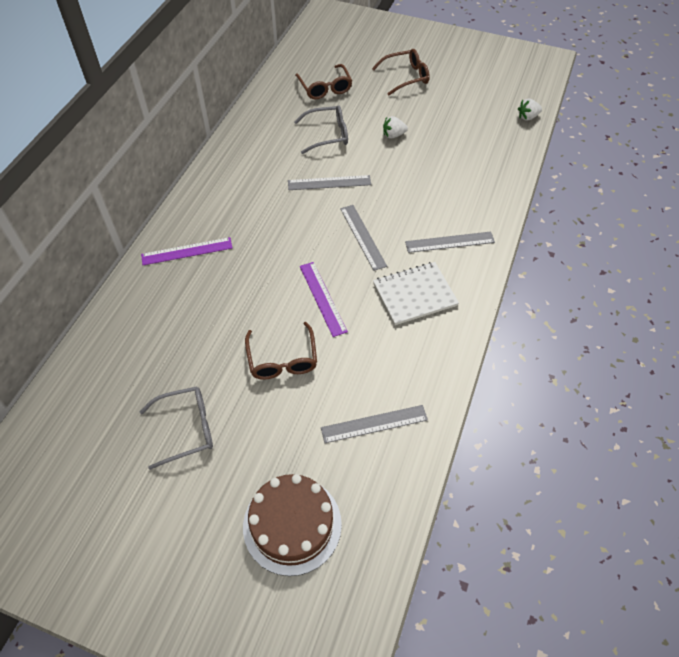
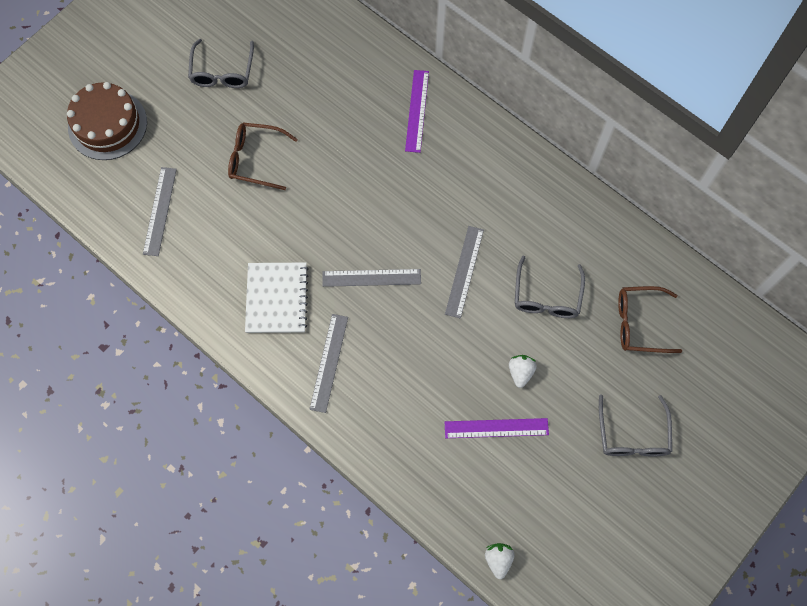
camera: 110 degrees right, 15 degrees up
purple ruler [300,262,348,337] -> purple ruler moved to [445,418,549,438]
brown glasses [372,49,430,95] -> grey glasses [599,394,672,456]

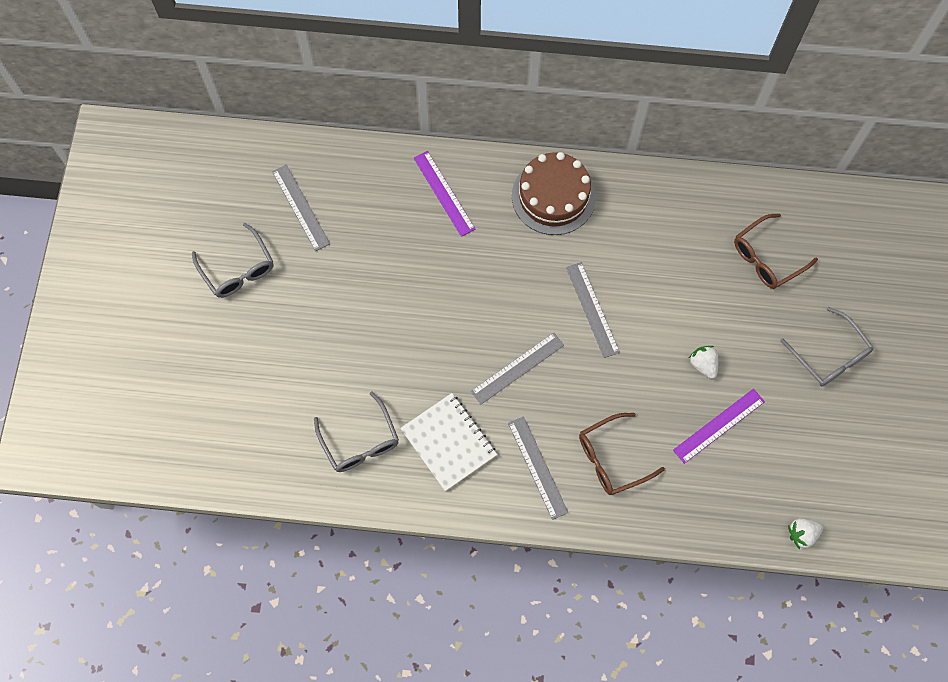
camera: 35 degrees left, 0 degrees up
brown cake [67,82,147,160] -> brown cake moved to [512,152,596,235]
grey ruler [143,167,177,256] -> grey ruler moved to [272,164,330,251]
brown glasses [228,122,298,190] -> brown glasses moved to [579,413,665,495]
white strawberry [485,543,515,579] -> white strawberry turned 75 degrees counterclockwise [788,518,823,549]
grey glasses [515,256,585,318] -> grey glasses moved to [314,391,399,472]

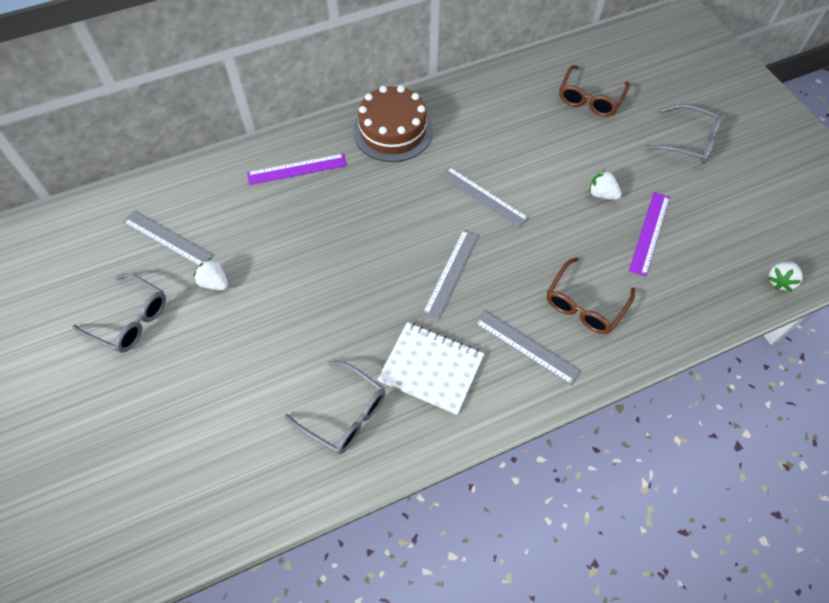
camera: 30 degrees left, 10 degrees down
purple ruler [414,151,475,237] -> purple ruler turned 45 degrees counterclockwise [247,154,347,185]
none -> white strawberry [193,258,228,290]

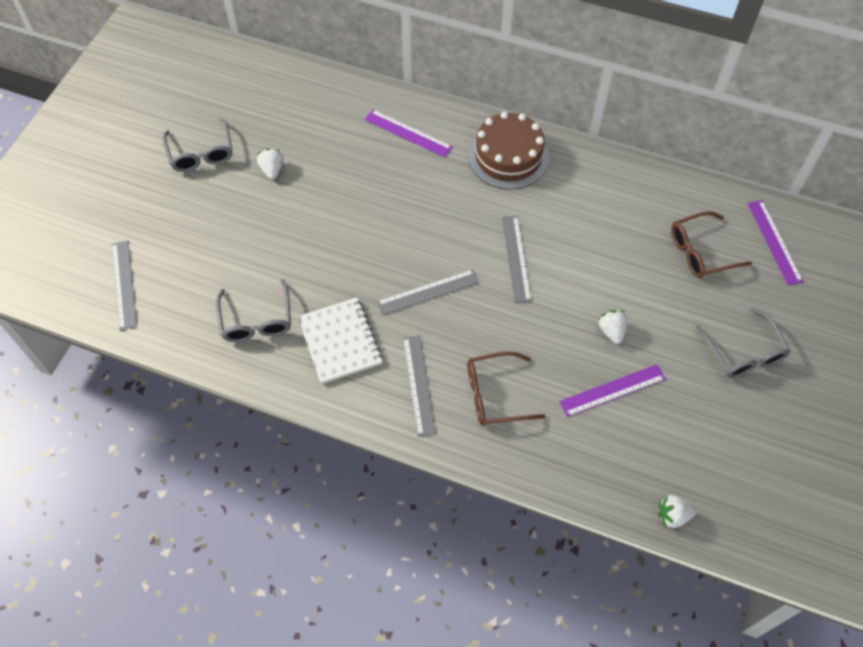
camera: 45 degrees right, 0 degrees up
grey ruler [123,210,213,266] -> grey ruler moved to [112,241,137,330]
none -> purple ruler [748,200,804,285]

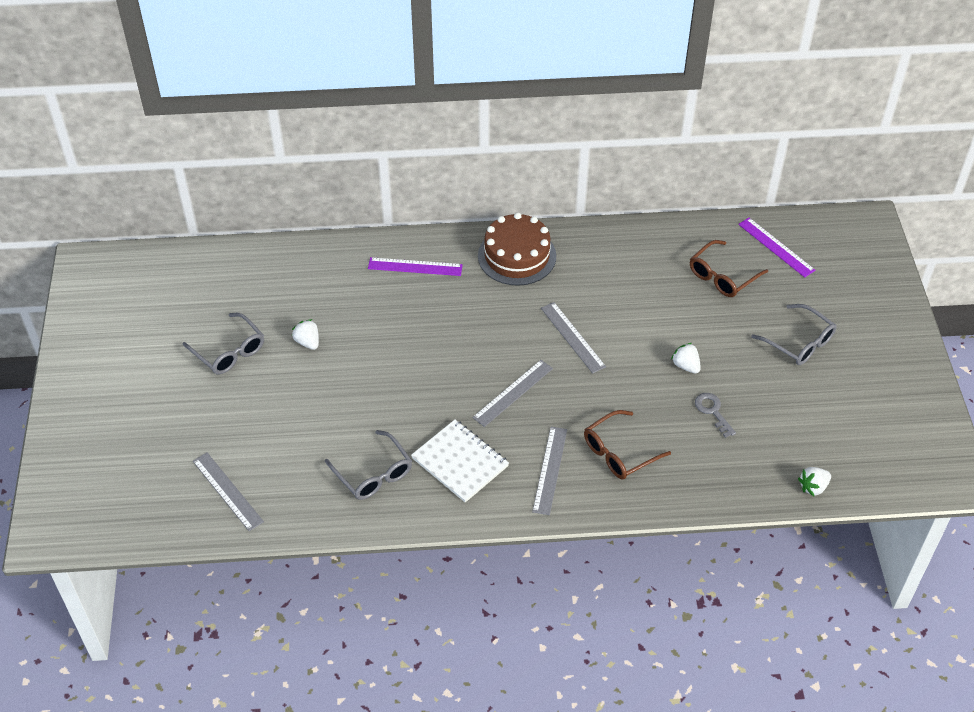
camera: 25 degrees left, 10 degrees down
grey ruler [403,335,436,437] -> grey ruler turned 45 degrees clockwise [532,427,567,515]
purple ruler [559,365,666,417] -> grey key [695,393,736,438]

